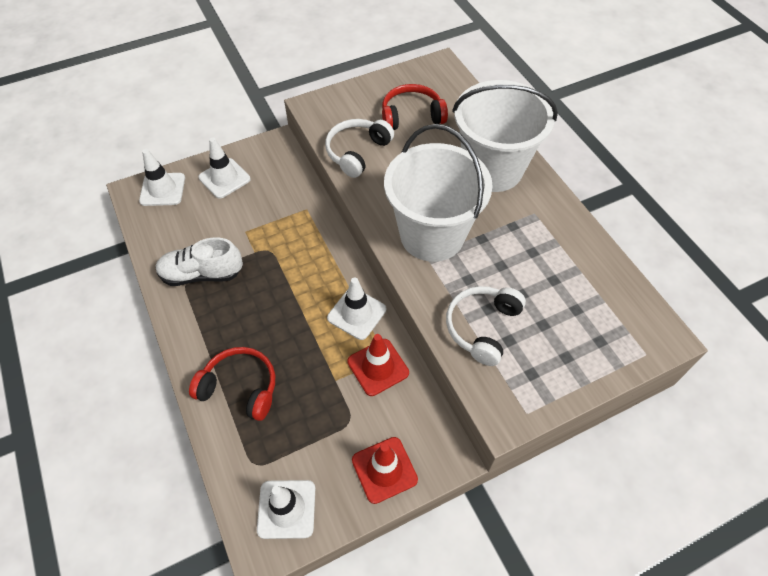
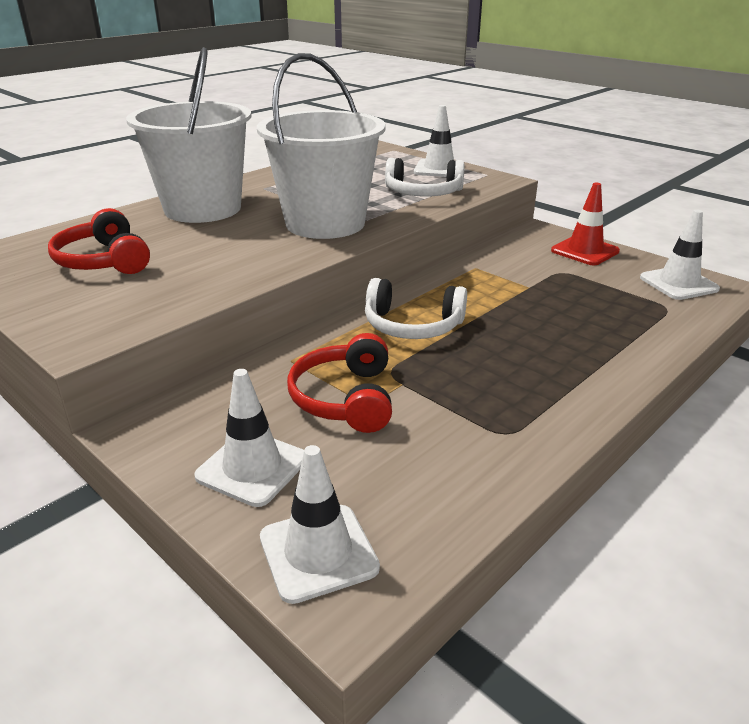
camera: 110 degrees left, 25 degrees down
white shoe [155,237,243,286] -> none
red headphones [189,347,275,421] -> red headphones moved to [287,333,392,433]
white headphones [325,119,394,178] -> white headphones moved to [365,278,467,339]
white traffic cone [327,277,386,340] -> white traffic cone moved to [414,105,457,177]
red traffic cone [347,334,409,396] -> none

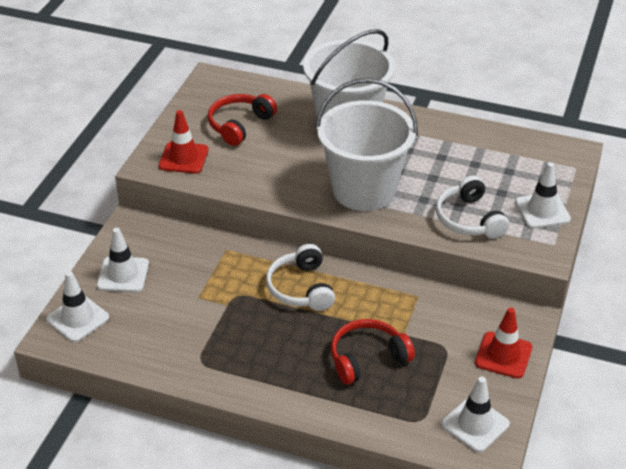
camera: 65 degrees right, 10 degrees up
red headphones [287,333,392,433] -> red headphones moved to [331,319,415,385]
none -> red traffic cone [159,110,209,174]

